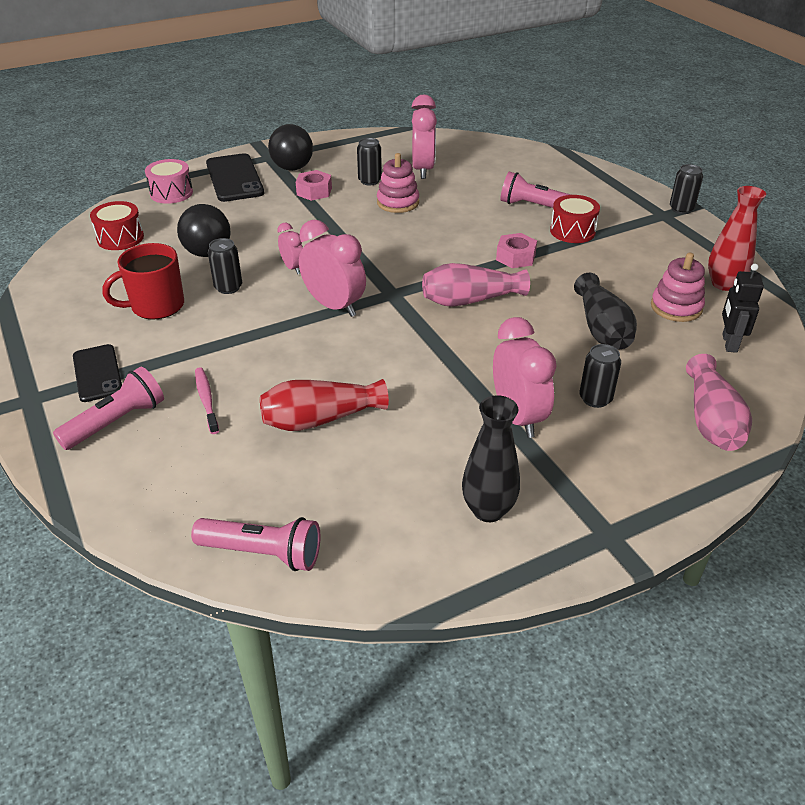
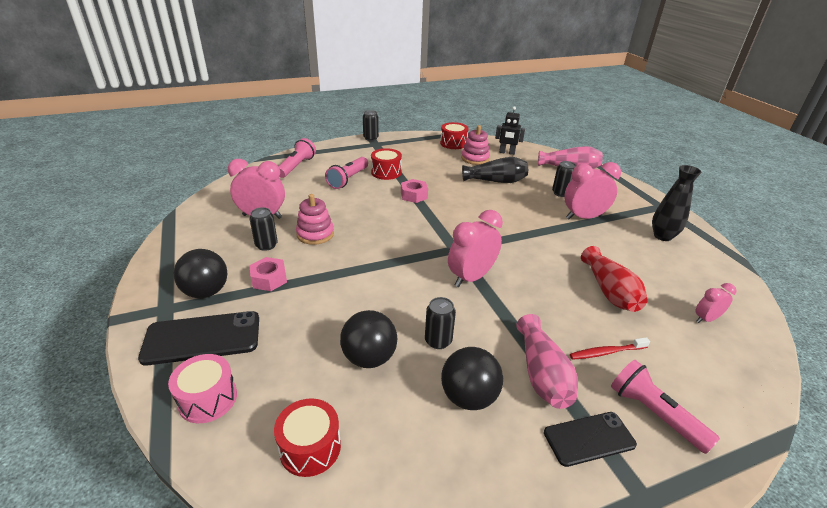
camera: 85 degrees left, 5 degrees down
red mug [102,243,184,320] -> black ball [441,347,503,410]
pink flashlight [191,517,320,571] -> pink flashlight moved to [278,138,316,178]
pink toothbrush [195,367,219,434] -> red toothbrush [570,337,650,360]
pink clock [277,223,303,274] -> pink clock moved to [696,283,736,323]
pink vase [422,263,530,307] -> pink vase moved to [516,314,578,409]
red vase [708,186,766,291] -> red drum [440,122,469,149]

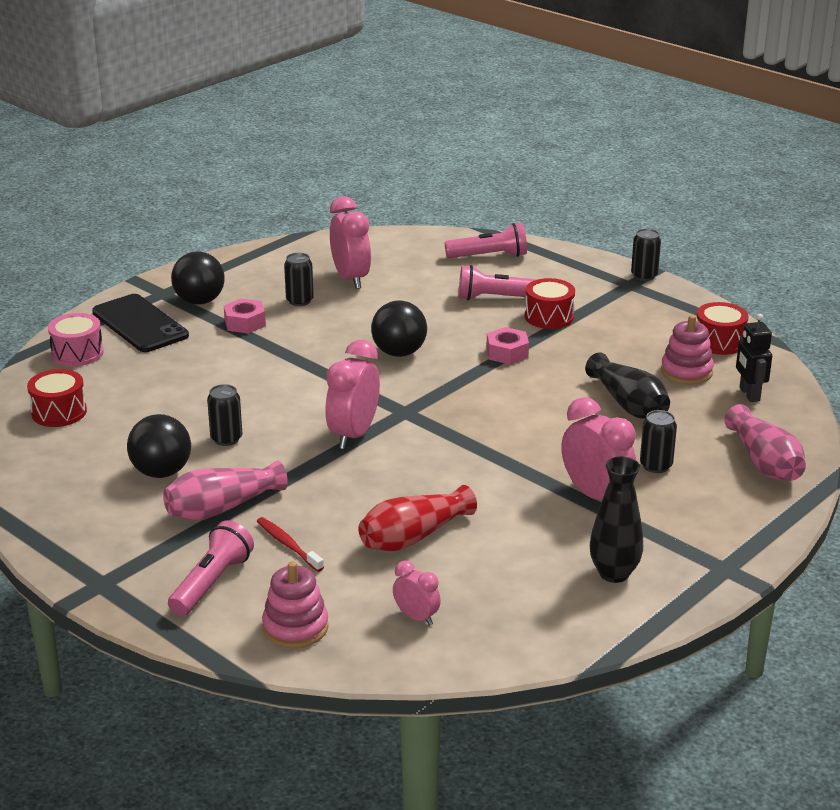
camera: 65 degrees right, 5 degrees down
pink stacking toy [296,194,334,245] -> pink stacking toy moved to [262,561,329,648]
black ball [340,310,397,368] -> black ball moved to [371,300,427,357]
pink clock [448,210,503,287] -> pink clock turned 90 degrees counterclockwise [325,340,380,449]
black phone [544,412,637,467] -> none

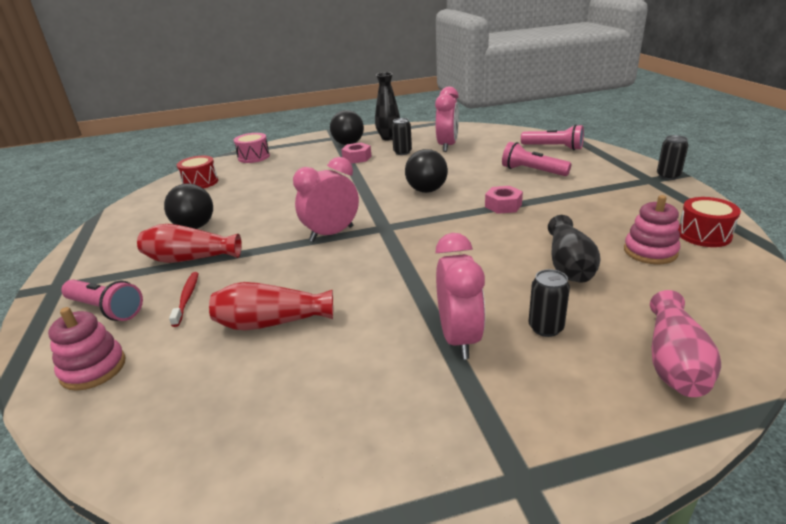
camera: 35 degrees right, 0 degrees up
black phone [92,294,189,352] -> none
pink vase [163,460,288,521] -> red vase [137,224,242,263]
pink flashlight [168,520,254,616] -> pink flashlight turned 60 degrees clockwise [61,280,143,321]
black can [207,384,242,446] -> none
pink clock [393,561,441,626] -> none
red drum [525,278,575,329] -> none
black vase [590,456,643,583] -> black vase moved to [375,72,400,140]
black robot [736,314,772,402] -> none

